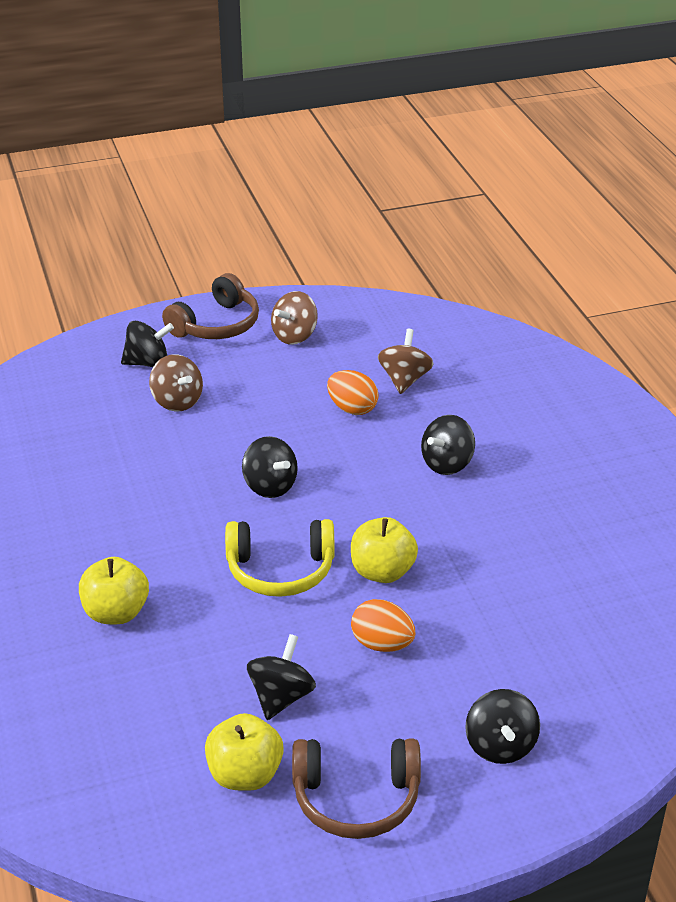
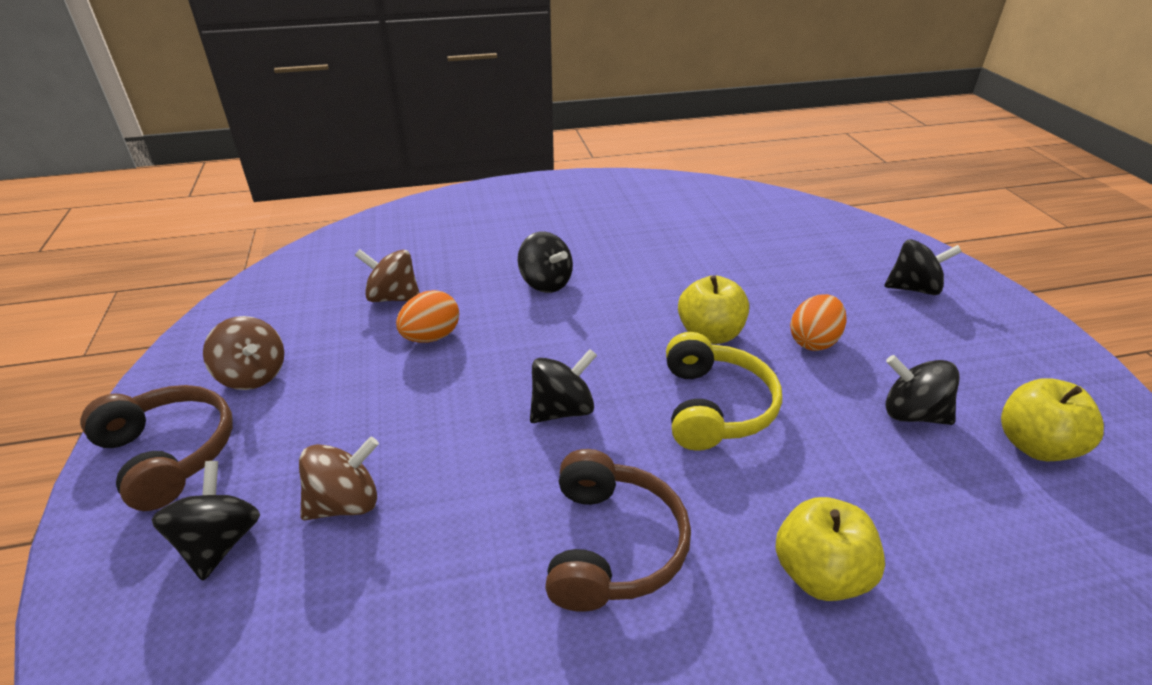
camera: 85 degrees left, 0 degrees up
brown headphones [292,738,421,839] -> brown headphones moved to [545,449,691,612]

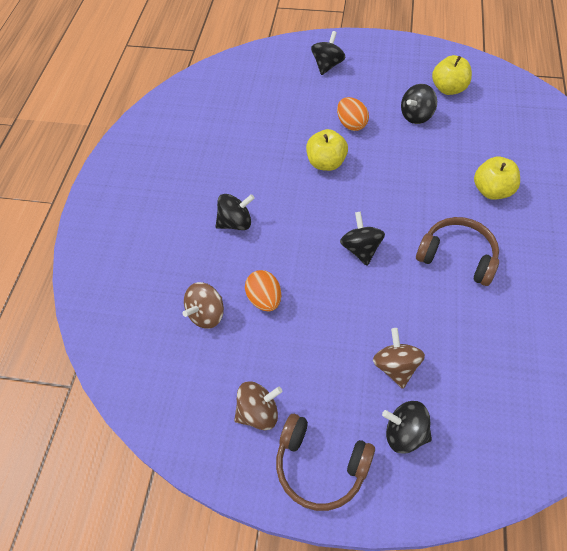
camera: 65 degrees left, 20 degrees up
brown headphones [80,385,233,511] -> brown headphones turned 135 degrees counterclockwise [276,414,375,511]
yellow headphones [666,332,782,451] -> none

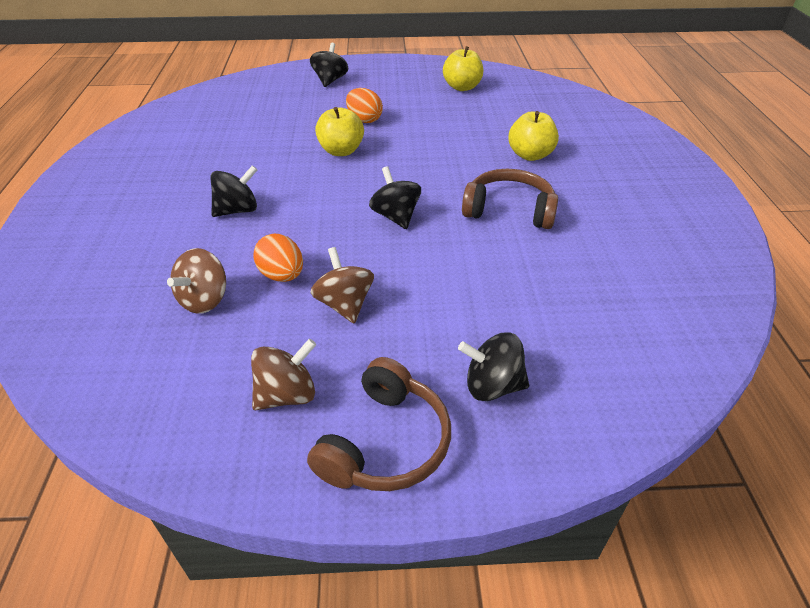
camera: 15 degrees left, 15 degrees down
brown headphones [276,414,375,511] -> brown headphones turned 75 degrees counterclockwise [307,357,451,491]
brown spinning top [373,328,425,389] -> brown spinning top moved to [311,247,374,323]
black spinning top [401,84,437,124] -> none

